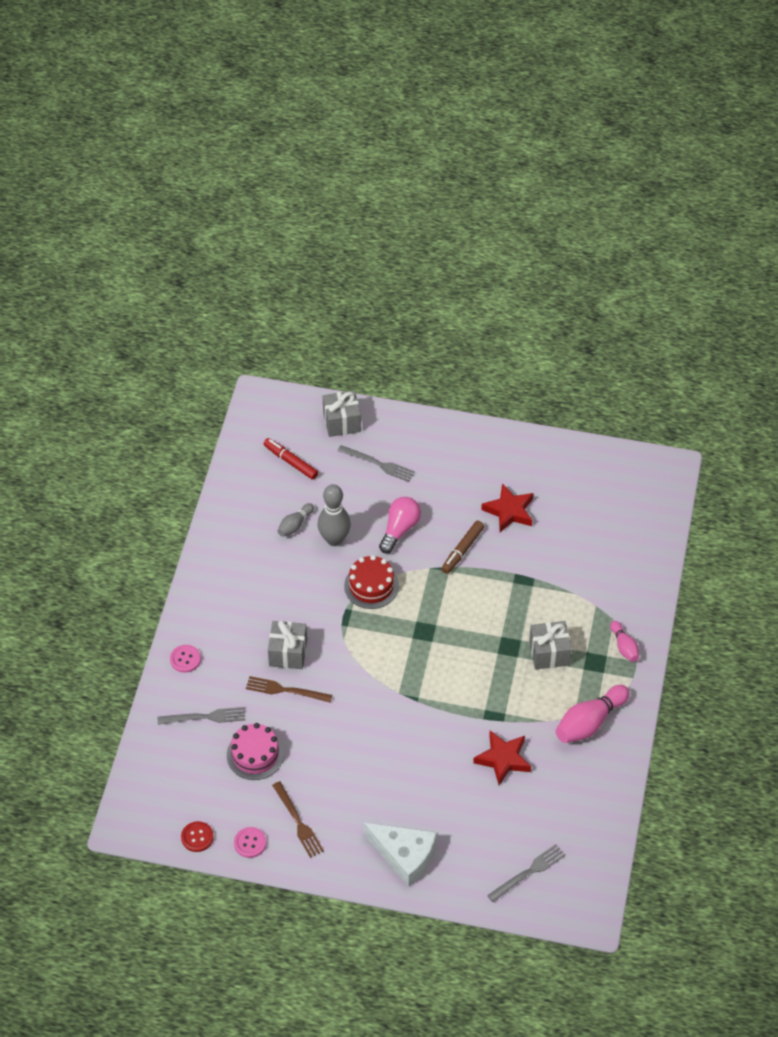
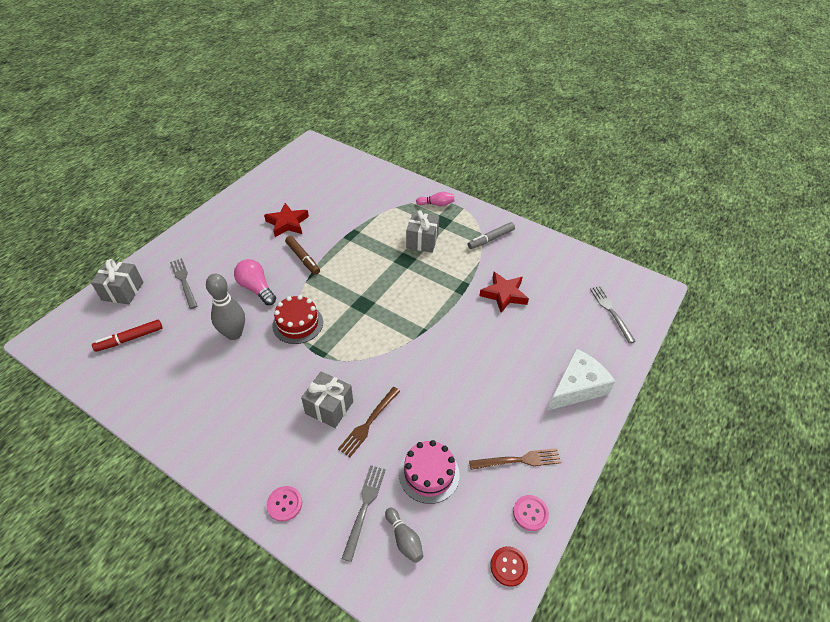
camera: 70 degrees left, 5 degrees down
grey bowling pin [277,503,314,537] -> grey bowling pin moved to [385,508,423,563]
grey fork [338,445,415,482] -> grey fork turned 75 degrees counterclockwise [170,258,197,309]
pink bowling pin [556,685,630,743] -> grey marker [468,222,515,249]

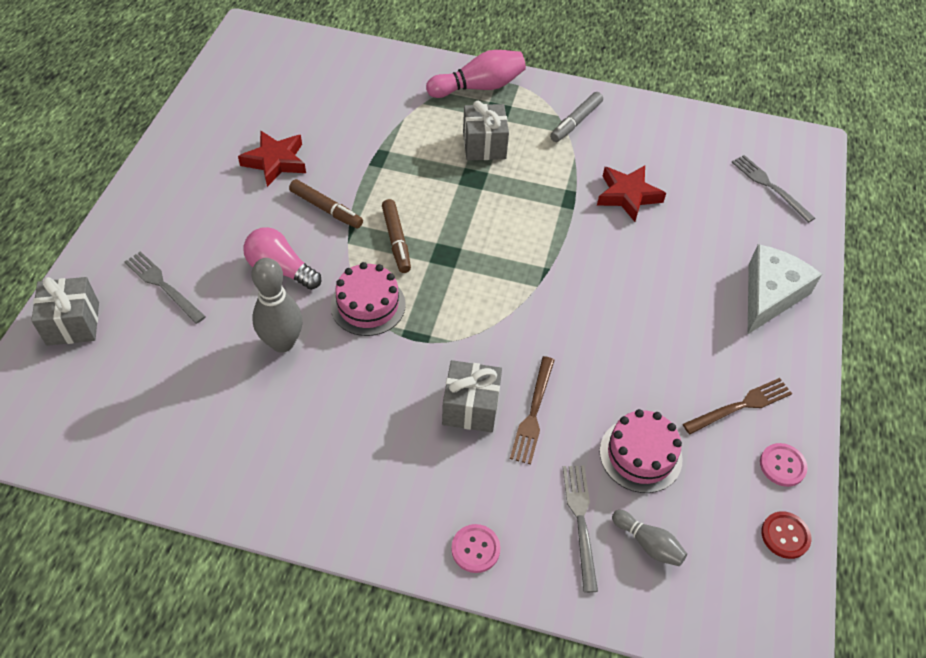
camera: 20 degrees left, 5 degrees up
red marker [92,319,162,352] -> none
red cake [272,295,323,344] -> pink cake [330,262,406,336]
pink bowling pin [416,192,454,206] -> pink bowling pin [426,50,526,98], size x1.77
none -> brown marker [382,199,411,273]

